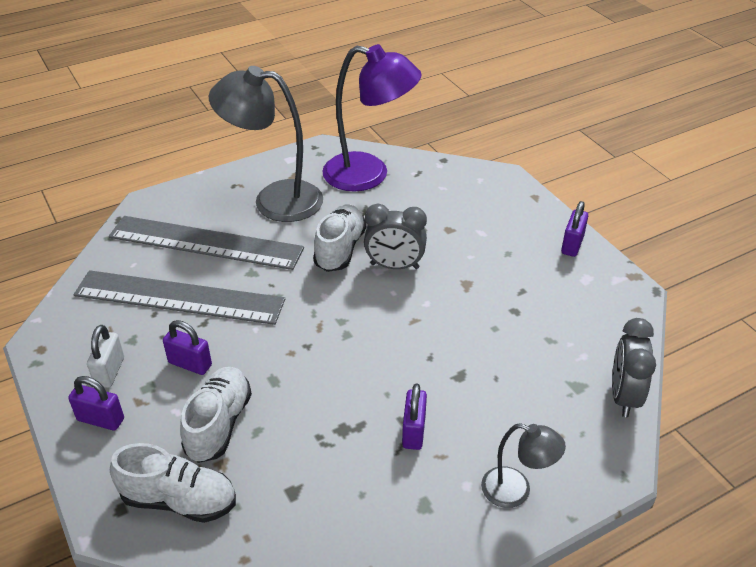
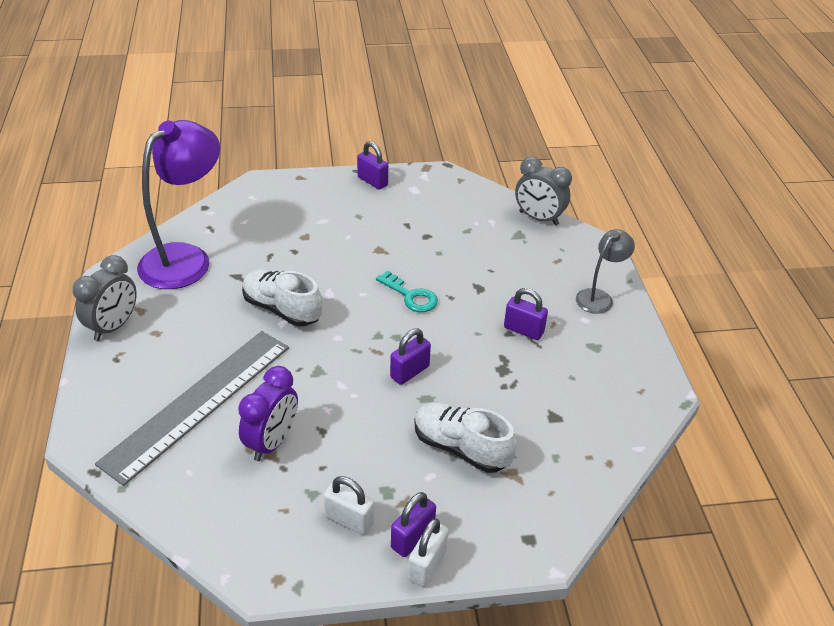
camera: 70 degrees left, 0 degrees up
grey ruler [74,270,285,325] -> purple clock [238,366,298,461]
white shoe [110,443,236,523] -> none
purple padlock [163,320,212,375] -> purple padlock moved to [390,328,431,385]
grey lamp [209,66,323,222] -> none
grey clock [364,204,427,269] -> grey clock moved to [73,255,137,341]
none -> turquoise key [376,270,438,312]
none -> white padlock [408,518,448,587]

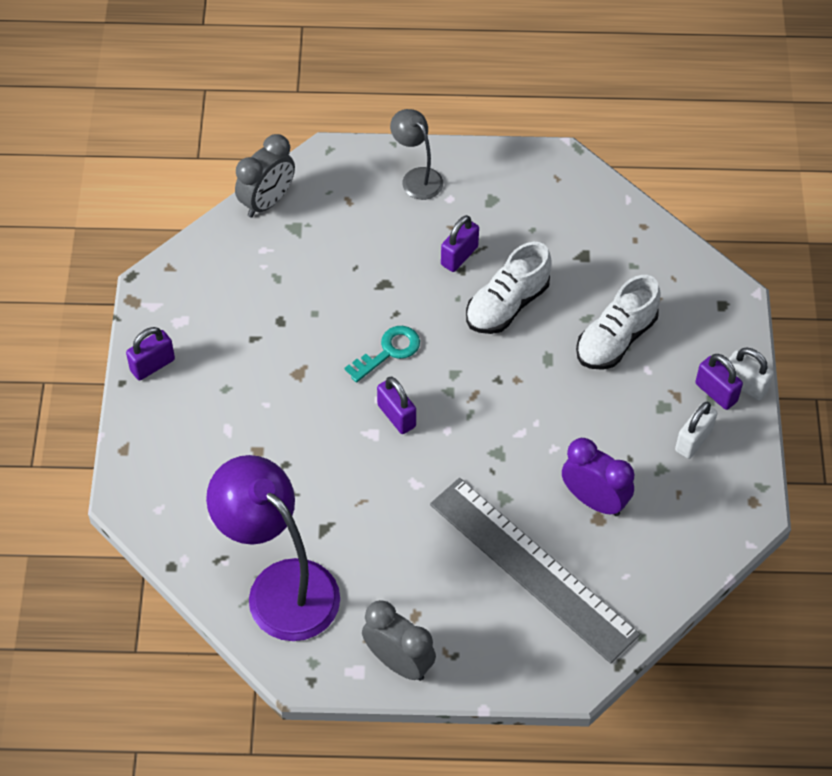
camera: 80 degrees left, 15 degrees up
white shoe [242,269,322,326] -> white shoe moved to [466,242,552,334]
purple padlock [390,328,431,385] -> purple padlock moved to [377,377,416,434]

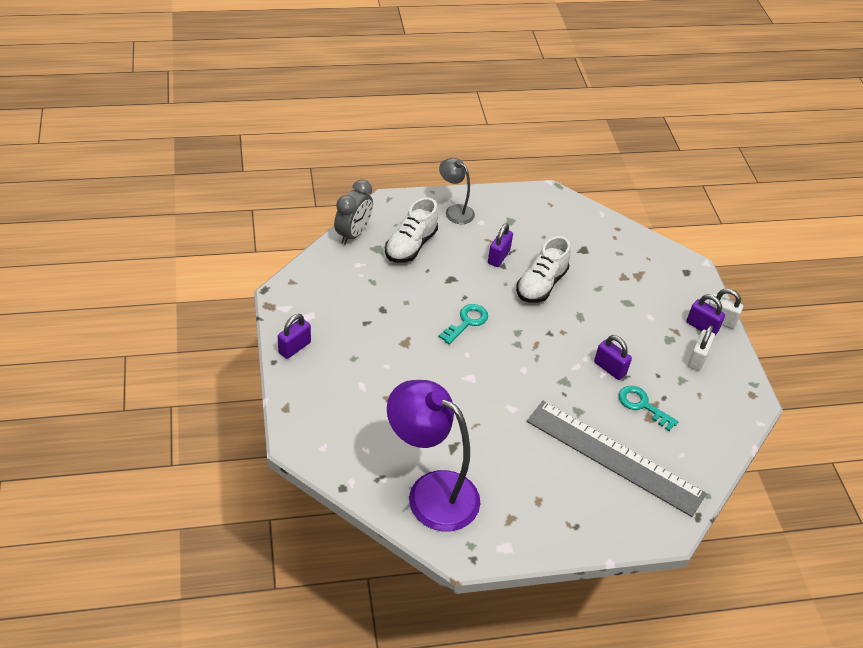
camera: 15 degrees left, 10 degrees down
grey clock [362,600,436,681] -> none
purple padlock [377,377,416,434] -> purple padlock moved to [594,335,632,380]
purple clock [562,438,634,516] -> turquoise key [619,386,678,431]
white shoe [576,275,661,370] -> white shoe moved to [385,197,438,263]

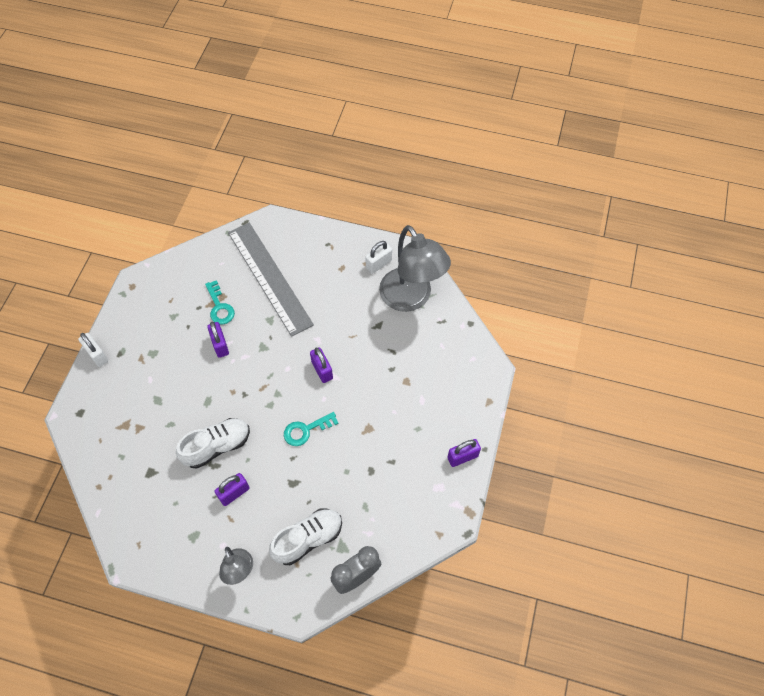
camera: 150 degrees left, 15 degrees up
purple lamp [387,380,480,531] -> grey lamp [379,225,451,312]
purple padlock [686,294,725,335] -> purple padlock moved to [310,347,333,383]
white padlock [688,325,715,371] -> white padlock moved to [365,241,392,274]

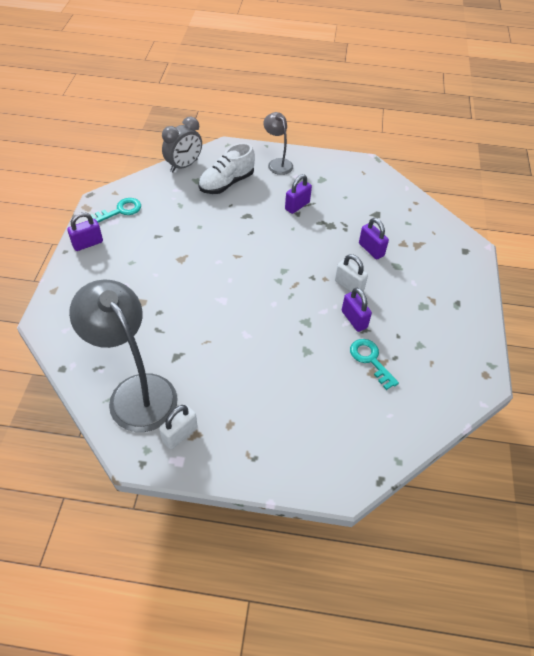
camera: 170 degrees right, 10 degrees down
white padlock [78,333,108,367] -> white padlock moved to [335,254,368,295]
white shoe [176,418,250,469] -> none
grey ruler [228,223,314,337] -> none
turquoise key [284,412,339,446] -> turquoise key moved to [91,198,141,223]
purple padlock [310,347,333,383] -> purple padlock moved to [359,218,389,260]

